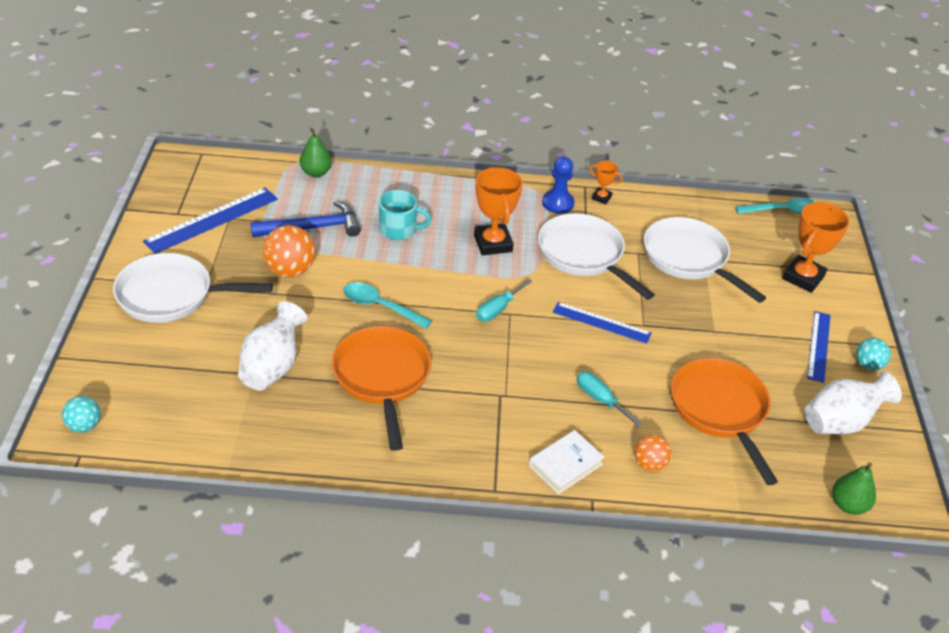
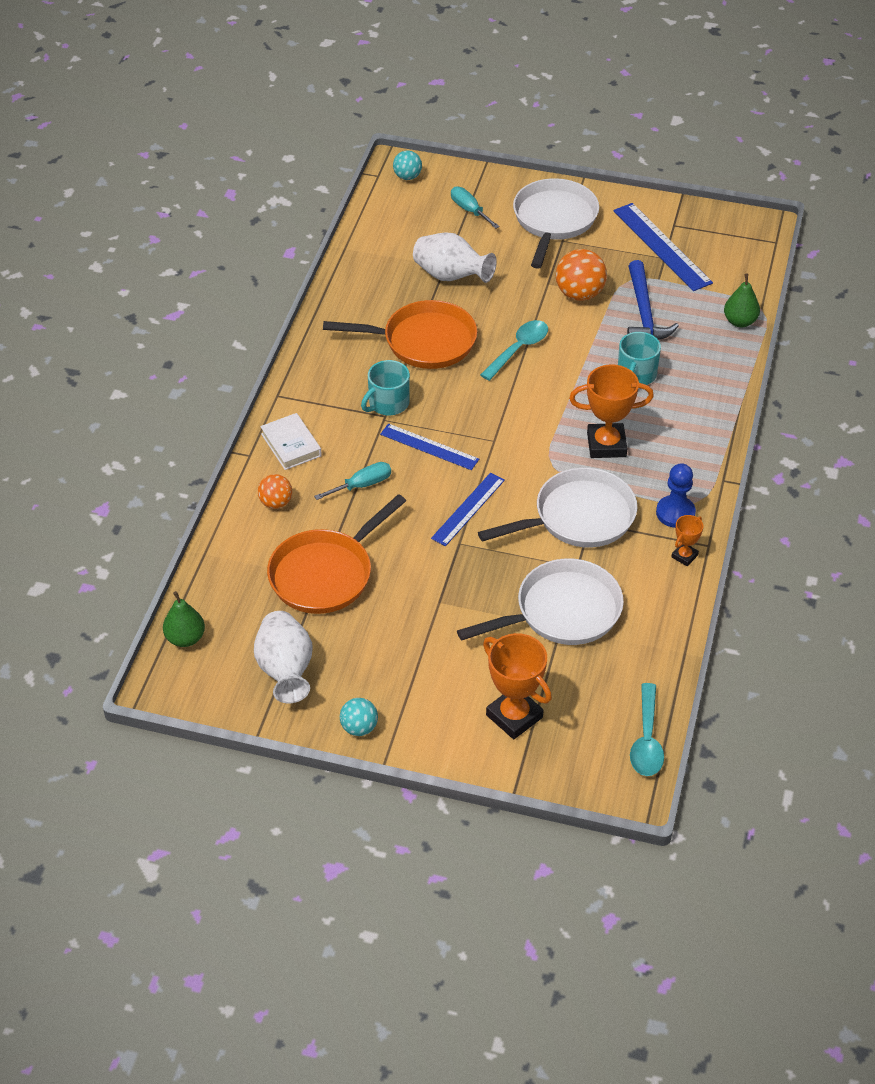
camera: 105 degrees right, 5 degrees up
turquoise screwdriver [476,279,532,322] -> turquoise screwdriver moved to [451,187,500,229]
orange pan [671,358,778,485] -> orange pan turned 135 degrees clockwise [267,494,406,614]
blue ruler [807,311,831,383] -> blue ruler moved to [380,423,479,470]
none -> turquoise mug [361,360,410,415]

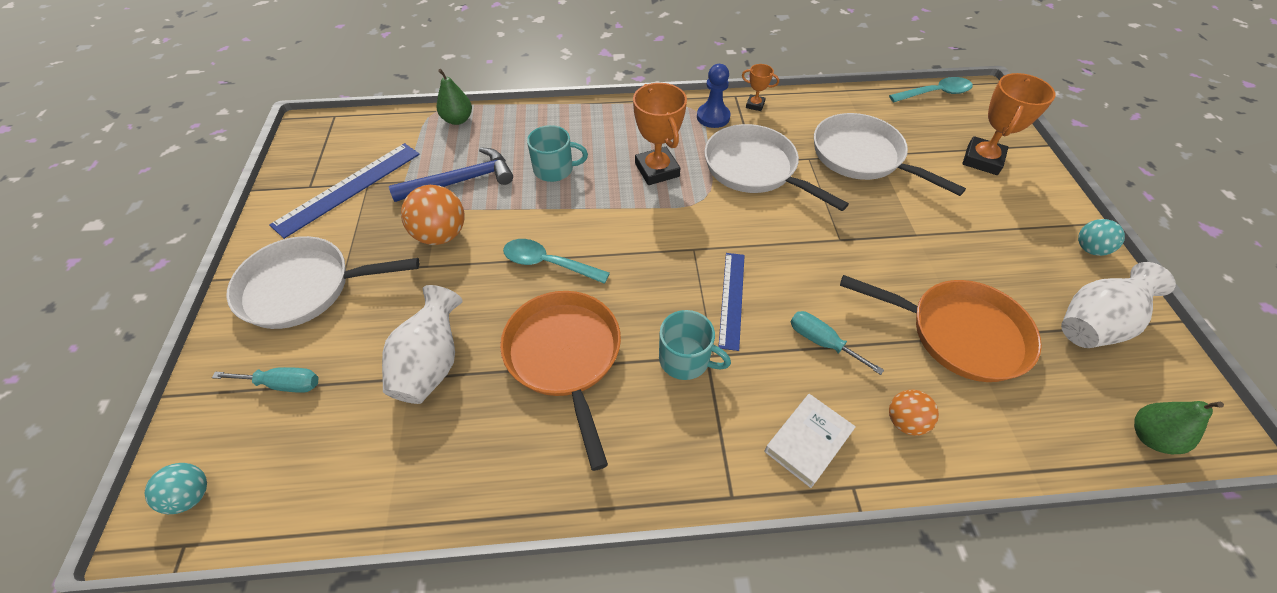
camera: 110 degrees left, 5 degrees up
blue ruler [431,473,505,546] -> none
turquoise screwdriver [451,187,500,229] -> turquoise screwdriver turned 120 degrees counterclockwise [212,367,319,393]

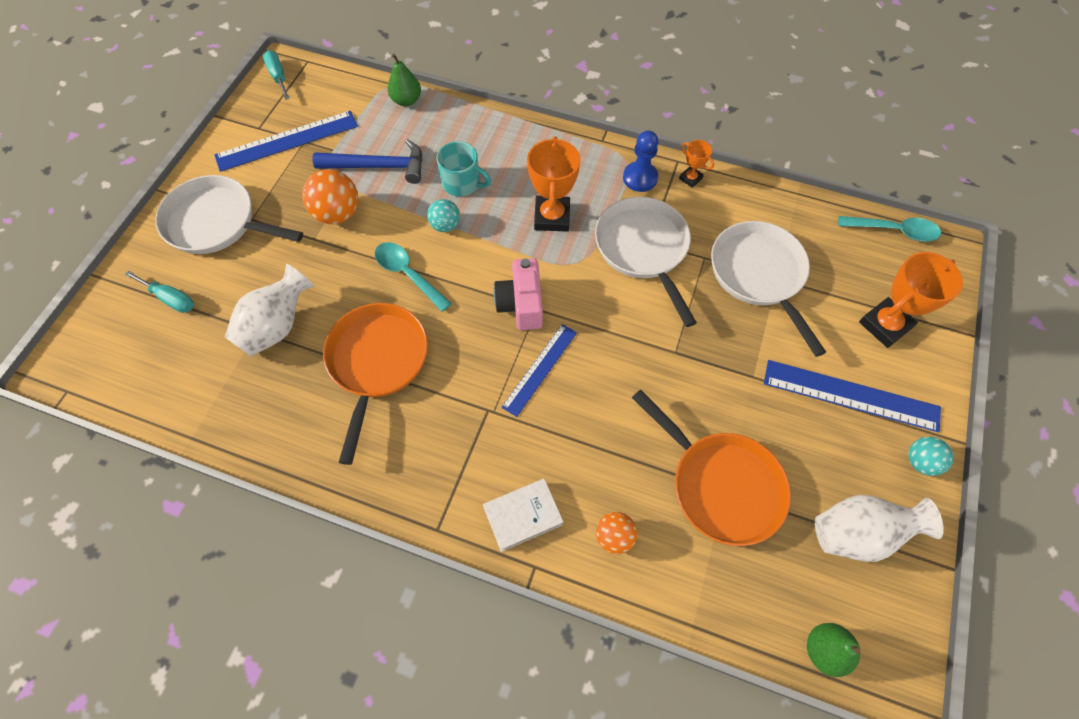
camera: 25 degrees right, 10 degrees up
turquoise ball [145,463,207,514] -> turquoise ball moved to [427,199,460,232]
turquoise mug [659,310,731,380] -> none
turquoise screwdriver [791,311,884,375] -> turquoise screwdriver moved to [263,50,290,100]
none -> pink camera [494,258,543,330]
none -> blue ruler [764,360,941,432]

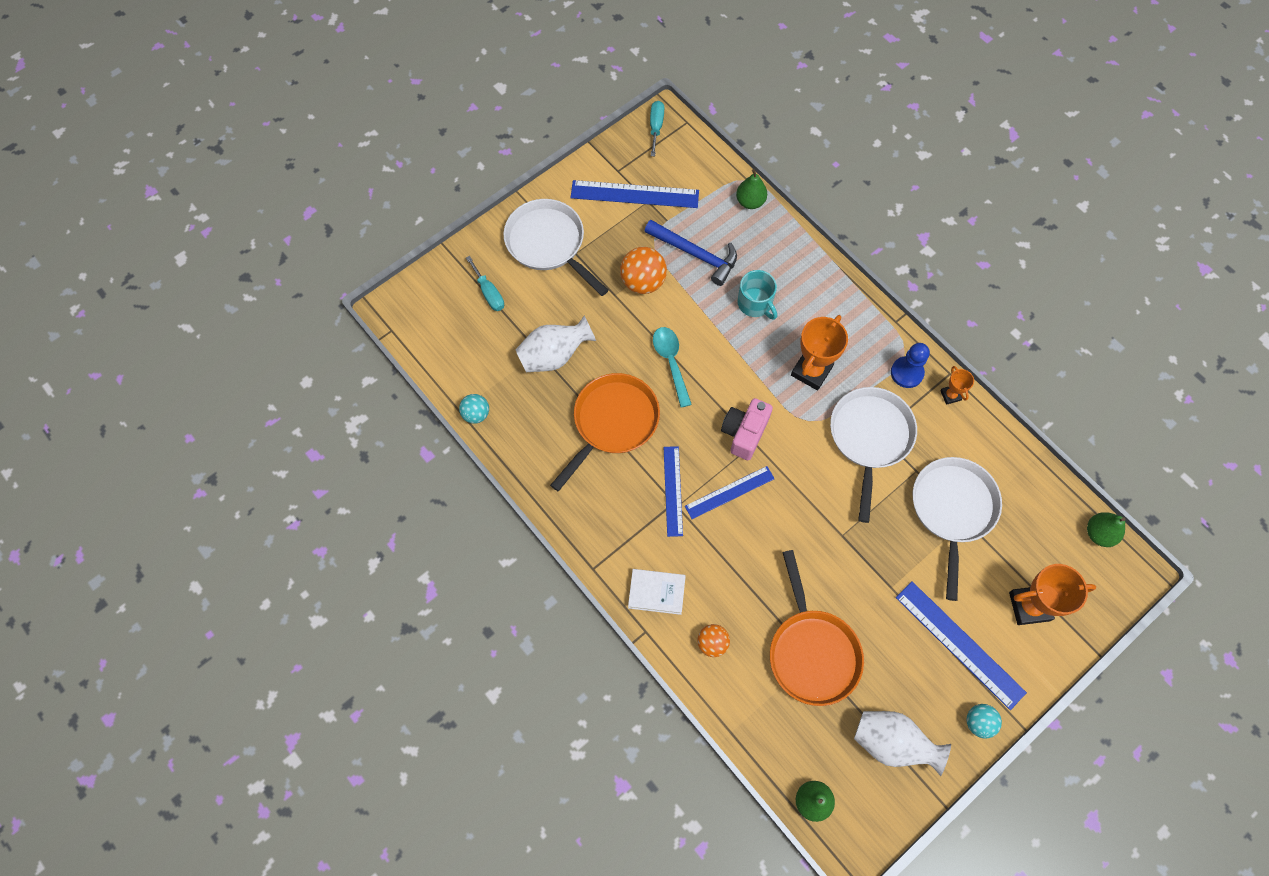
camera: 30 degrees right, 5 degrees up
turquoise ball [427,199,460,232] -> turquoise ball moved to [459,394,489,424]
turquoise spoon [838,216,941,242] -> green pear [1087,512,1125,547]
none -> blue ruler [663,446,683,537]

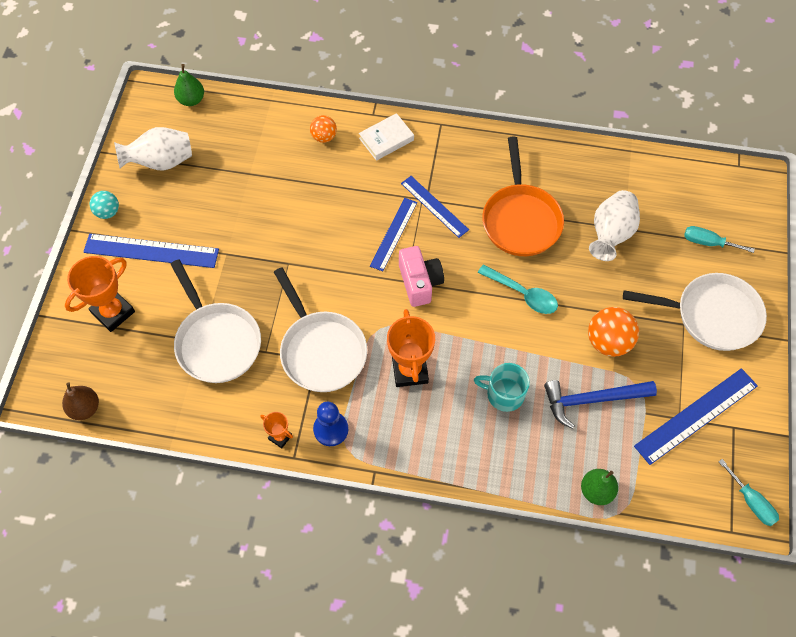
camera: 140 degrees right, 5 degrees down
turquoise ball [459,394,489,424] -> none
orange pan [770,550,864,706] -> none
green pear [1087,512,1125,547] -> brown pear [62,382,99,420]

